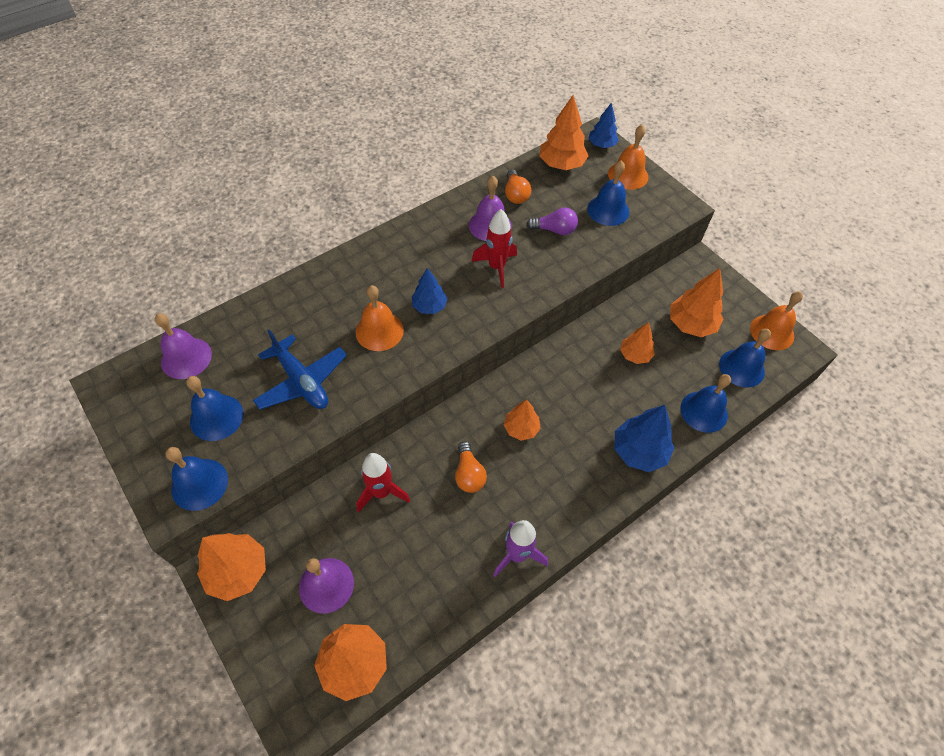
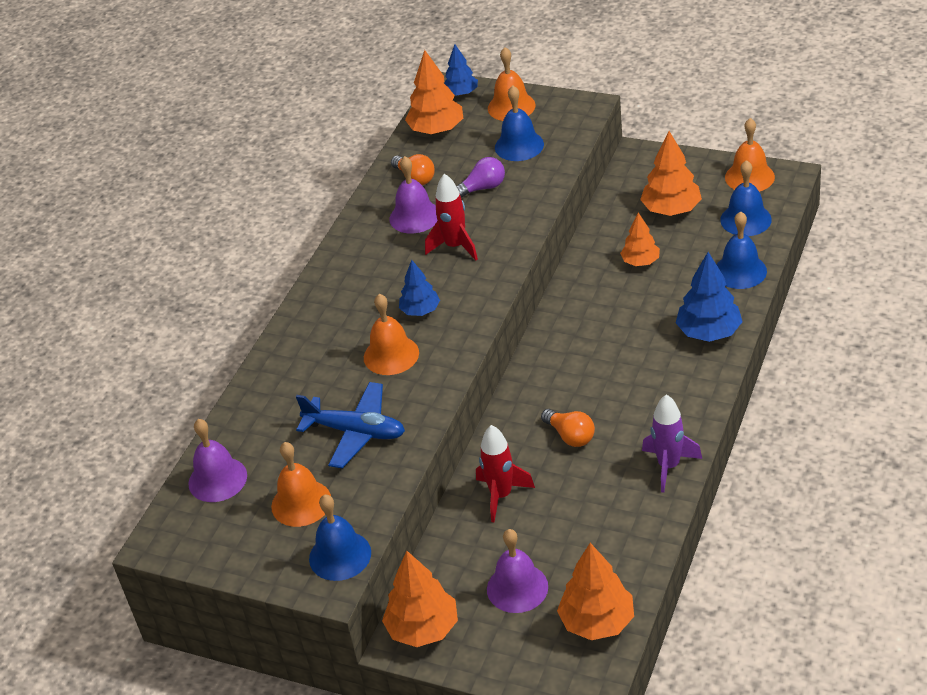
camera: 25 degrees left, 15 degrees down
blue bell [186,376,244,441] -> orange bell [271,442,331,527]
orange tree [504,399,541,441] -> none

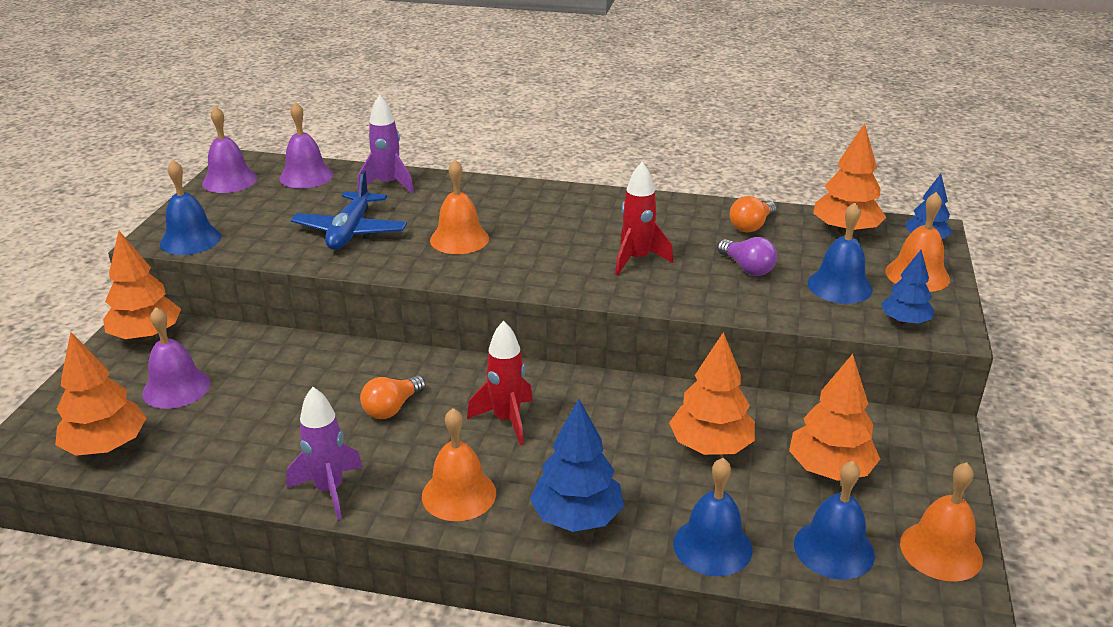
camera: 75 degrees right, 10 degrees down
orange bell [271,442,331,527] -> orange bell moved to [422,408,496,521]
purple bell [389,156,437,234] -> purple bell moved to [202,106,257,193]
blue tree [399,260,440,316] -> blue tree moved to [881,250,934,325]
red rocket [476,425,535,522] -> red rocket moved to [467,321,533,445]
orange tree [620,212,660,266] -> orange tree [669,332,755,455], size x1.58
none -> purple rocket [357,95,414,193]

